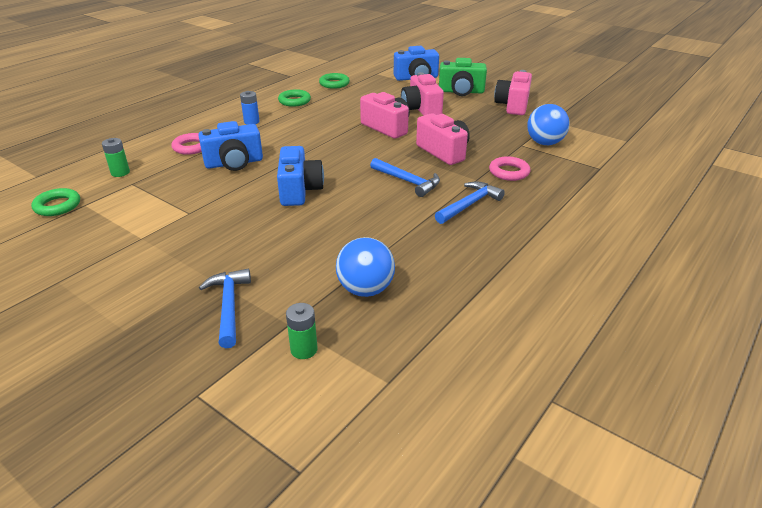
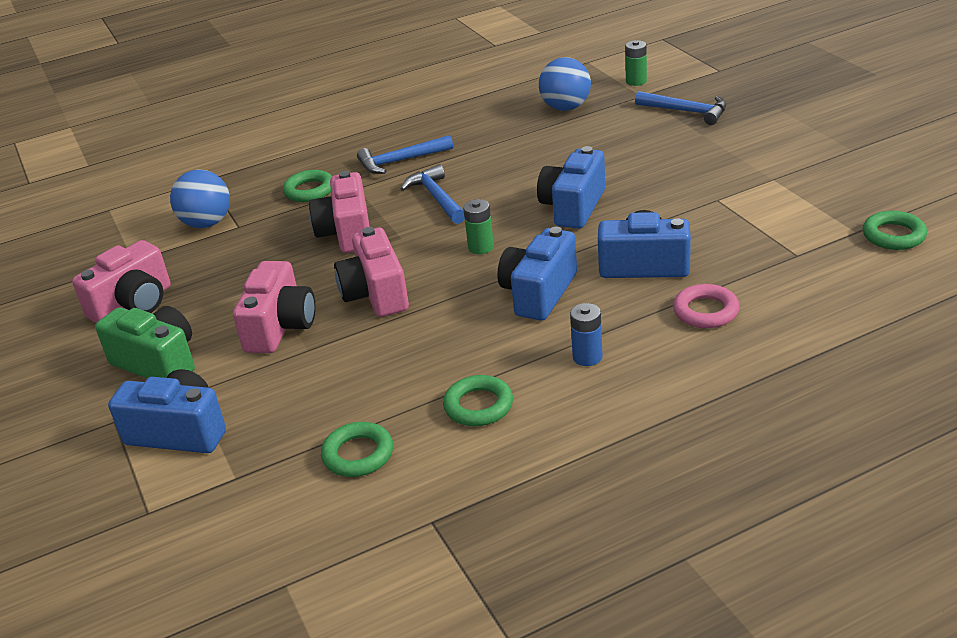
camera: 150 degrees left, 0 degrees up
green battery [102,138,130,177] -> green battery moved to [463,199,494,254]
blue hammer [199,269,251,348] -> blue hammer turned 75 degrees counterclockwise [635,91,726,125]
pink ring [489,156,530,181] -> green ring [283,170,332,202]
none -> blue camera [497,227,577,321]

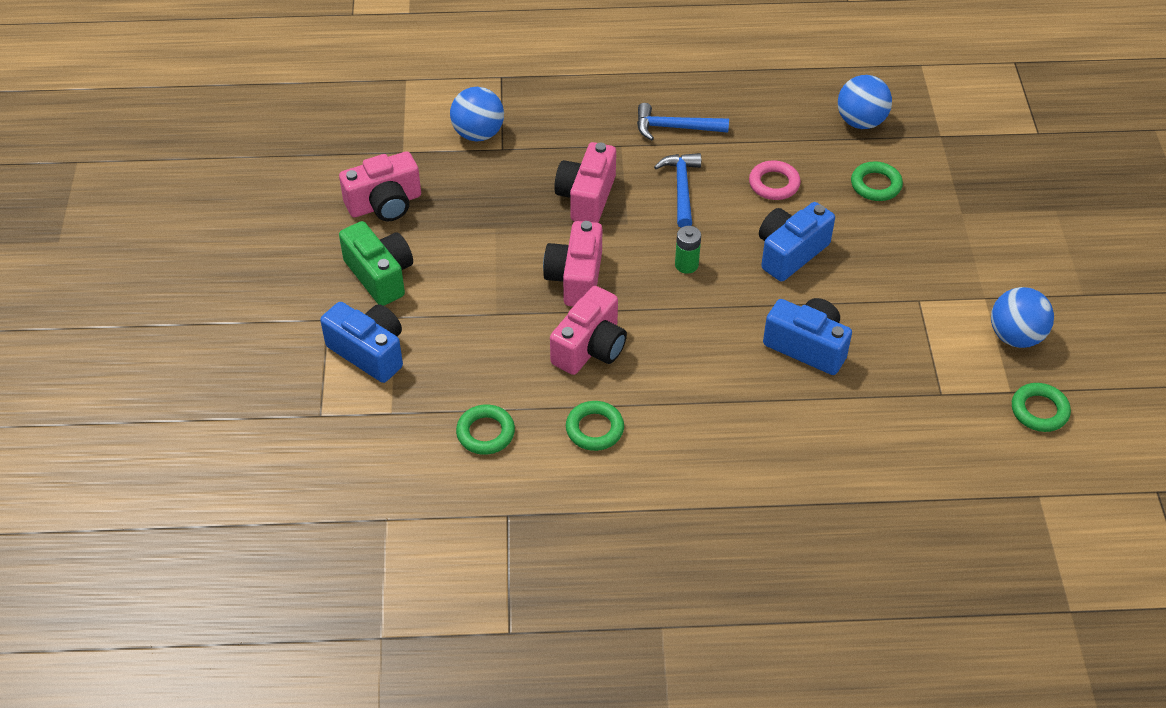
camera: 20 degrees right, 15 degrees up
pink camera [233,261,315,353] -> pink camera moved to [550,286,627,375]
green ring [283,170,332,202] -> green ring moved to [851,161,903,201]
blue camera [497,227,577,321] -> none
blue battery [570,303,603,366] -> none
green battery [625,40,647,86] -> none
blue hammer [635,91,726,125] -> none
pink ring [673,284,740,328] -> pink ring moved to [749,161,801,200]
none -> blue ball [991,287,1054,348]

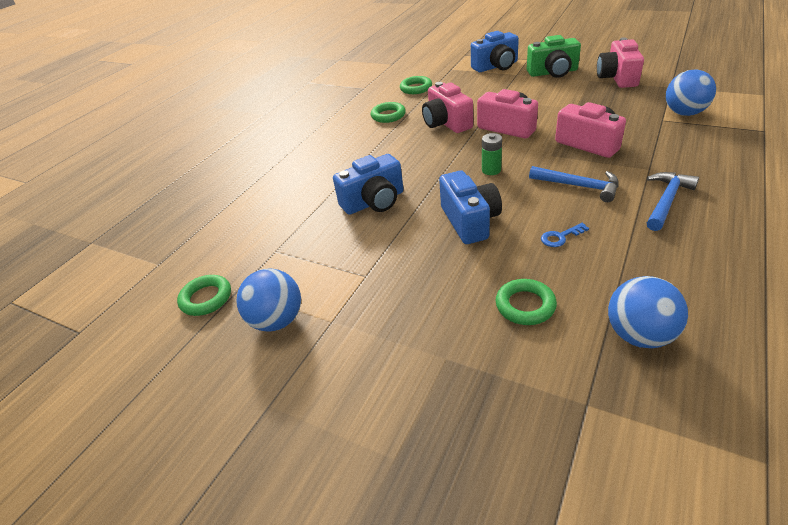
camera: 125 degrees right, 10 degrees down
pink ring [749,161,801,200] -> blue key [541,223,589,247]

